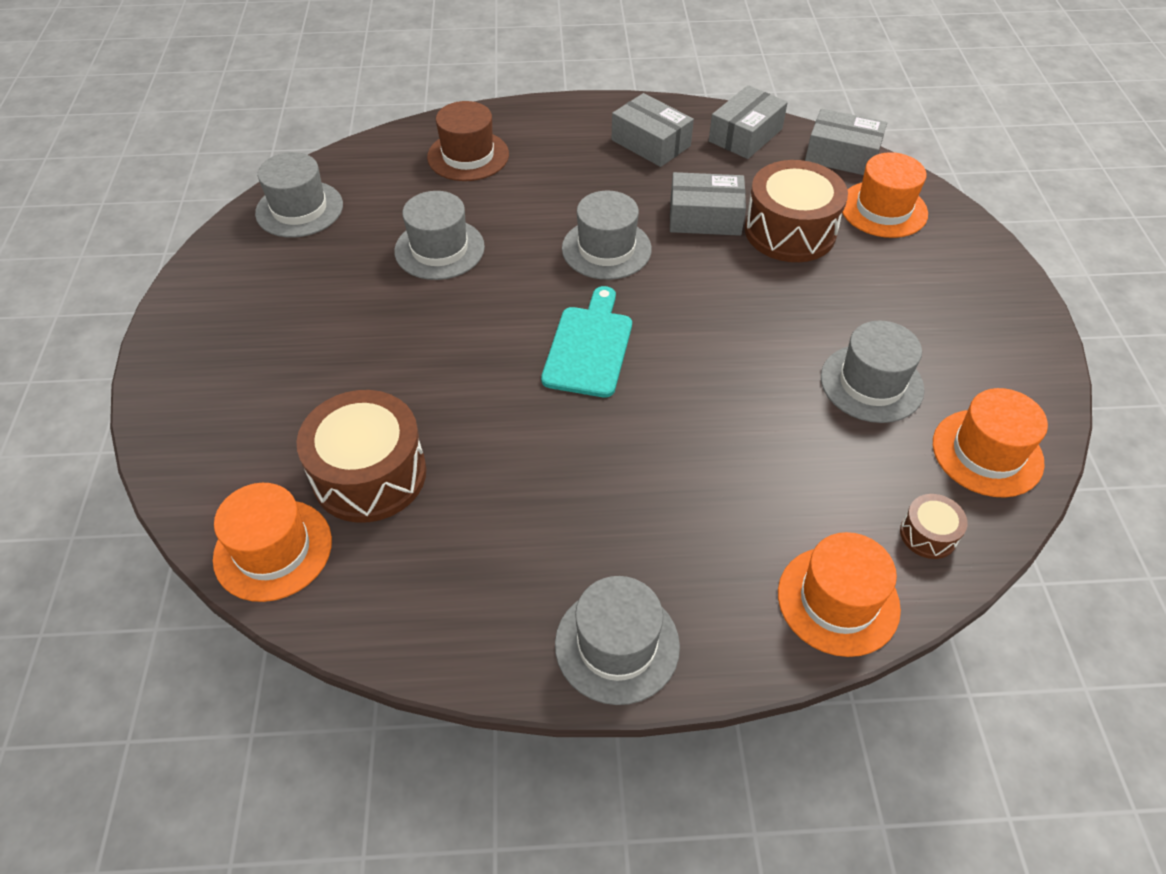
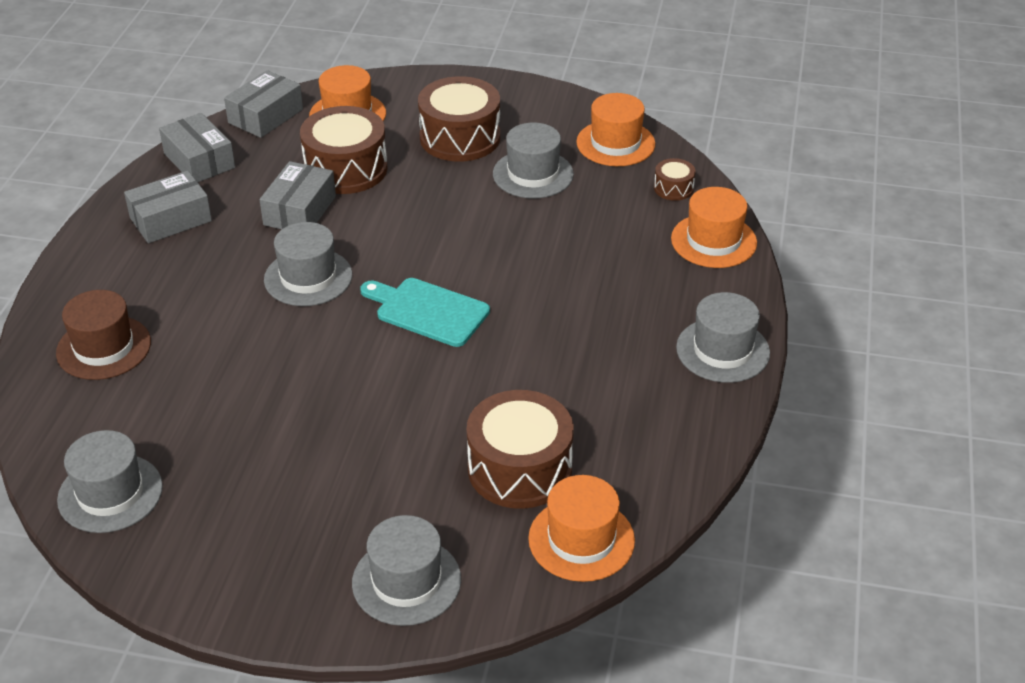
camera: 75 degrees left, 10 degrees down
grey hat [394,191,485,280] -> grey hat moved to [352,515,461,626]
none -> brown drum [418,76,500,162]

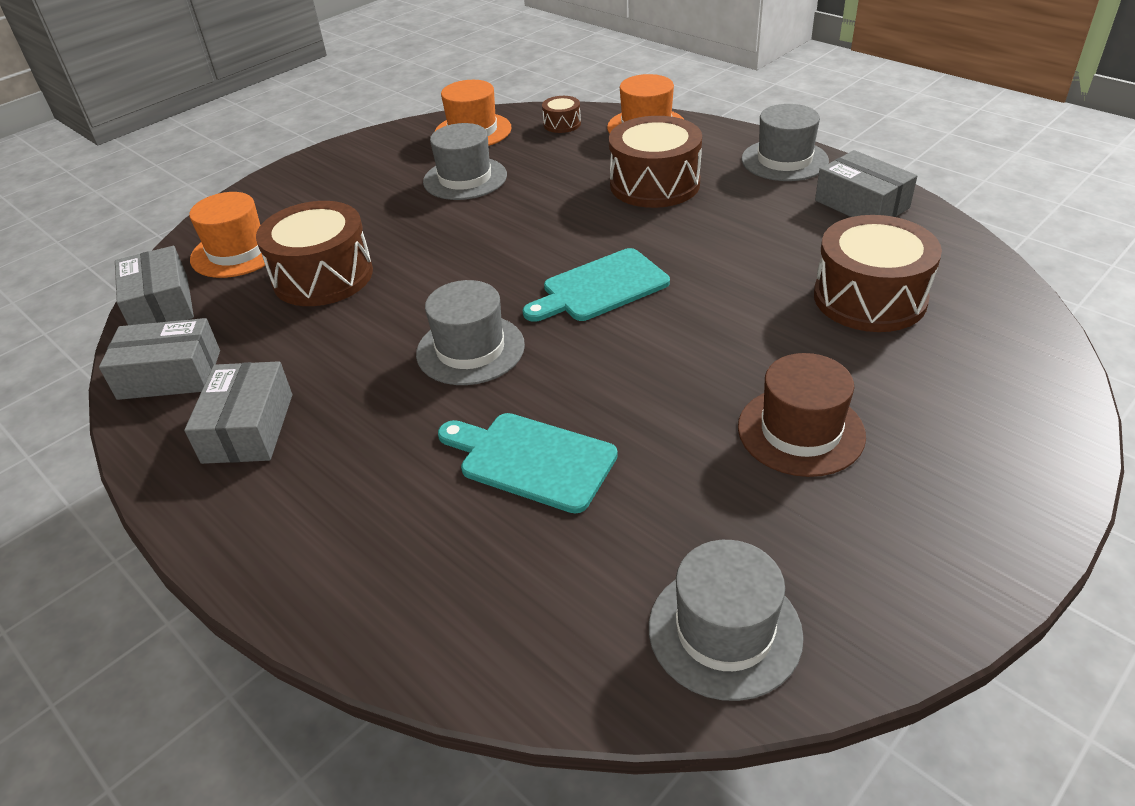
camera: 55 degrees left, 0 degrees up
brown hat [56,290,151,380] -> brown hat moved to [738,353,866,477]
grey box [259,161,336,229] -> grey box moved to [815,150,917,217]
grey hat [352,515,461,626] -> none
brown drum [418,76,500,162] -> brown drum moved to [609,116,702,208]
orange hat [528,475,635,582] -> none
none -> turquoise cutting board [438,413,618,513]

